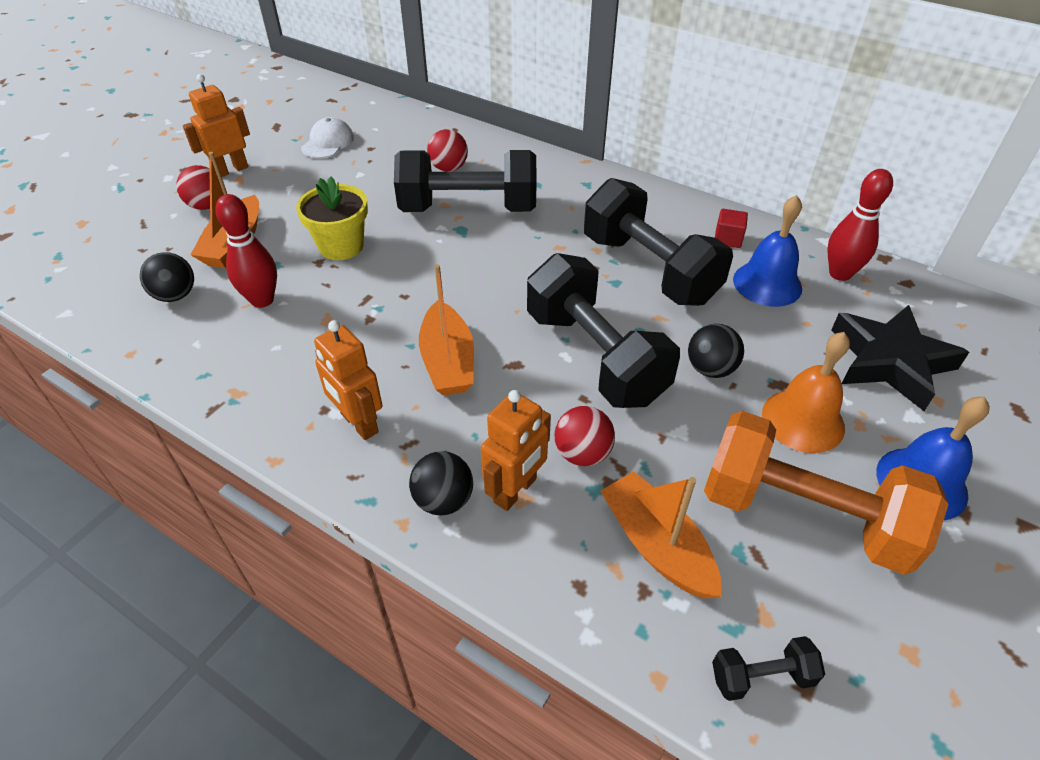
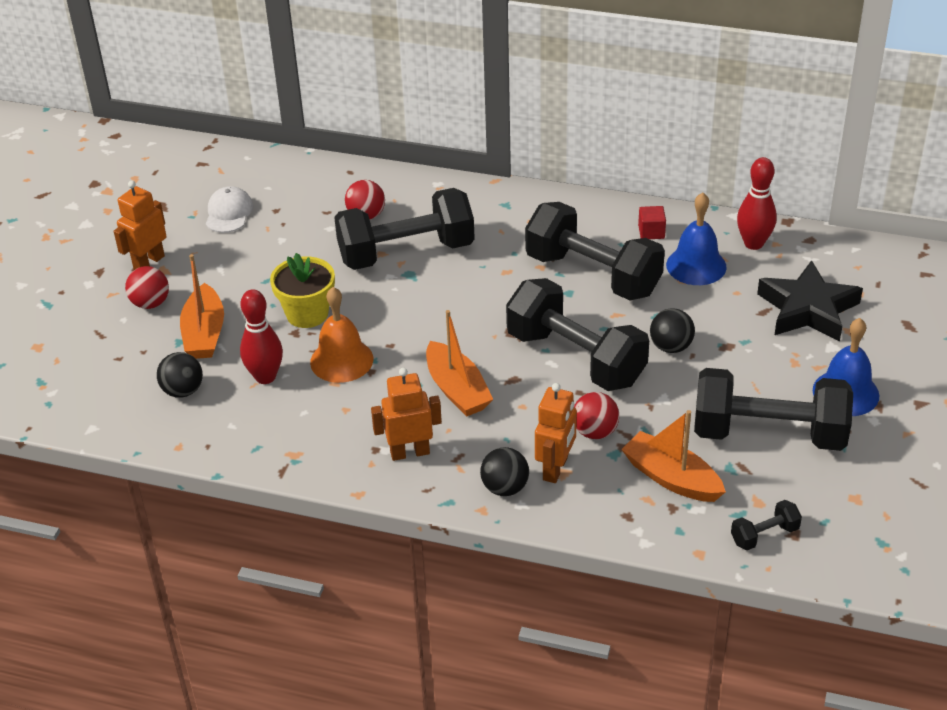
camera: 15 degrees left, 5 degrees down
orange robot [314,320,382,440] -> orange robot turned 135 degrees clockwise [371,368,442,461]
orange dumbbell [704,411,949,575] -> black dumbbell [694,368,853,451]
orange bell [762,332,850,453] -> orange bell moved to [310,287,373,383]

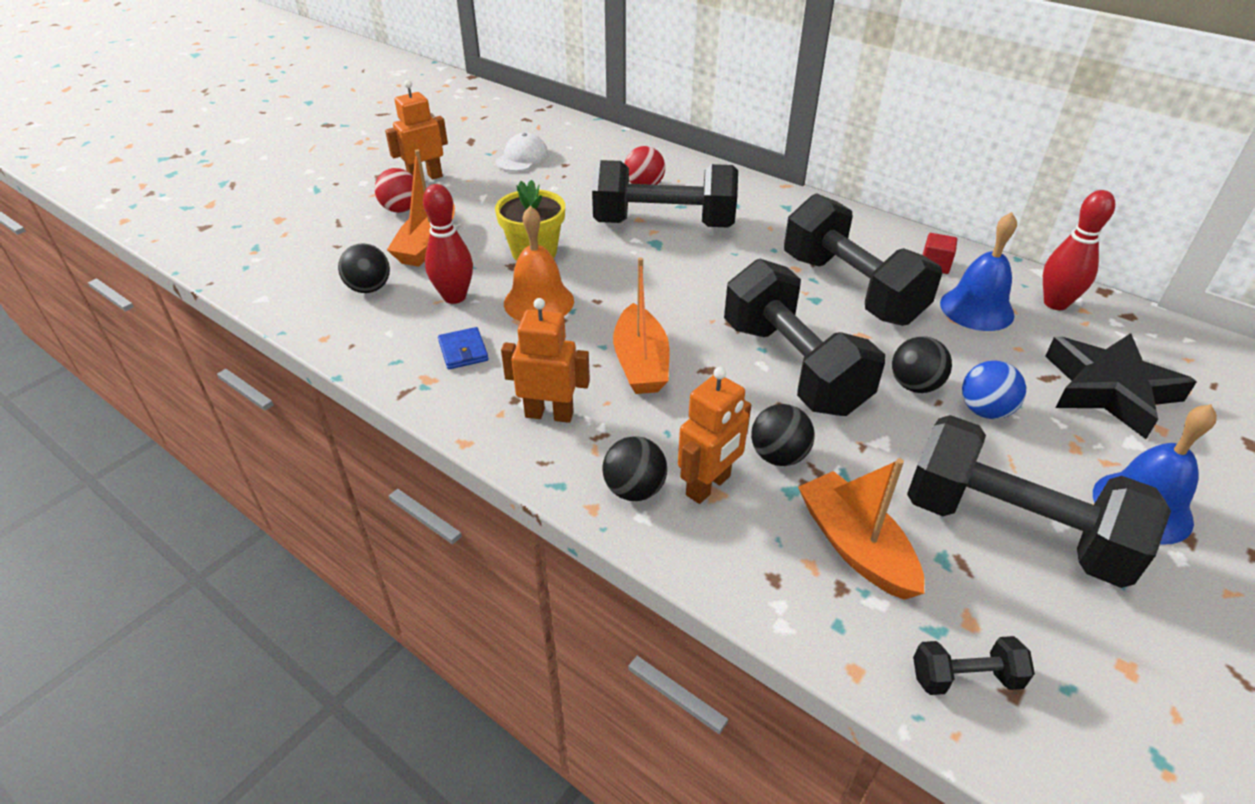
camera: 20 degrees right, 0 degrees up
red ball [574,392,619,439] -> black ball [751,404,815,466]
none -> blue wallet [438,327,489,369]
none -> blue ball [962,360,1026,419]

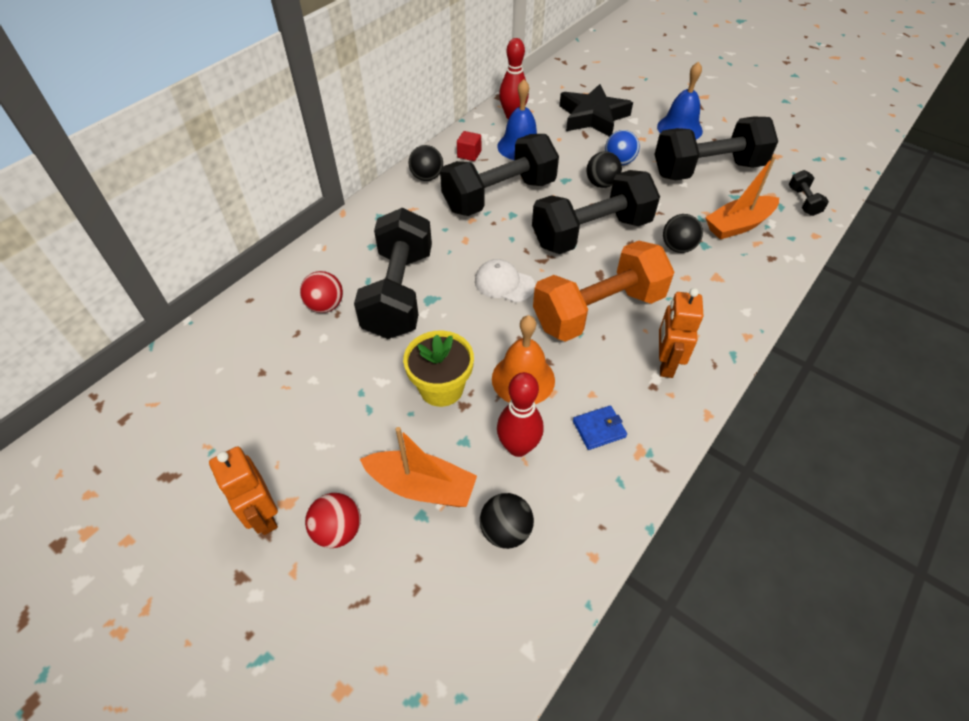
camera: 90 degrees left, 10 degrees up
white cap [495,133,548,172] -> white cap moved to [475,259,535,303]
black ball [602,436,667,501] -> black ball moved to [409,145,443,181]
orange boat [613,257,669,394] -> orange dumbbell [533,241,674,342]
orange robot [678,367,751,504] -> none
black dumbbell [907,415,1171,588] -> black dumbbell turned 45 degrees clockwise [654,116,778,180]

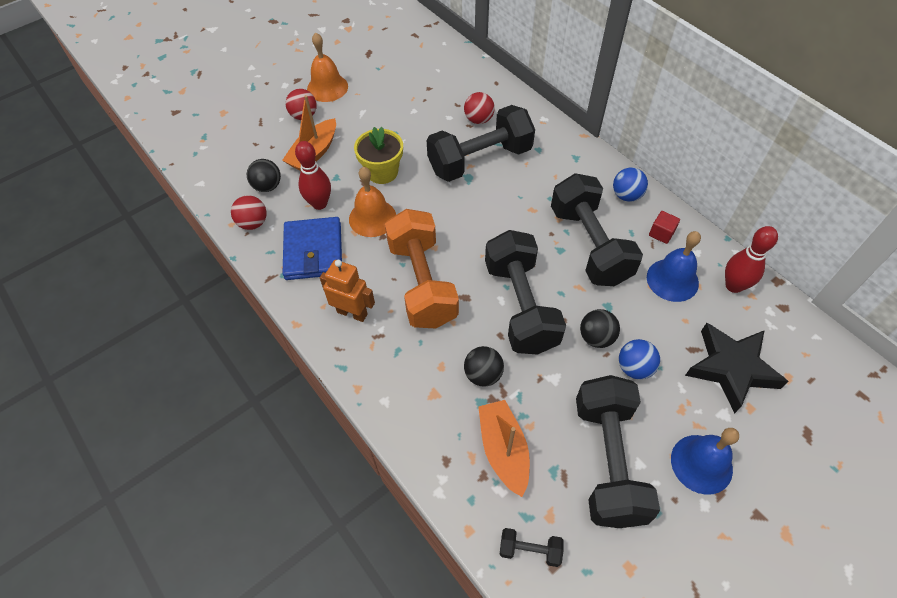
camera: 105 degrees right, 5 degrees up
orange robot [209,446,278,535] -> orange bell [307,33,348,102]
black dumbbell [354,208,432,339] -> black dumbbell turned 45 degrees counterclockwise [426,105,535,182]
black ball [409,145,443,181] -> blue ball [613,168,648,202]
white cap [475,259,535,303] -> none
blue wallet [573,406,627,450] -> blue wallet [282,217,342,280], size x2.10
none -> red ball [231,195,267,230]

